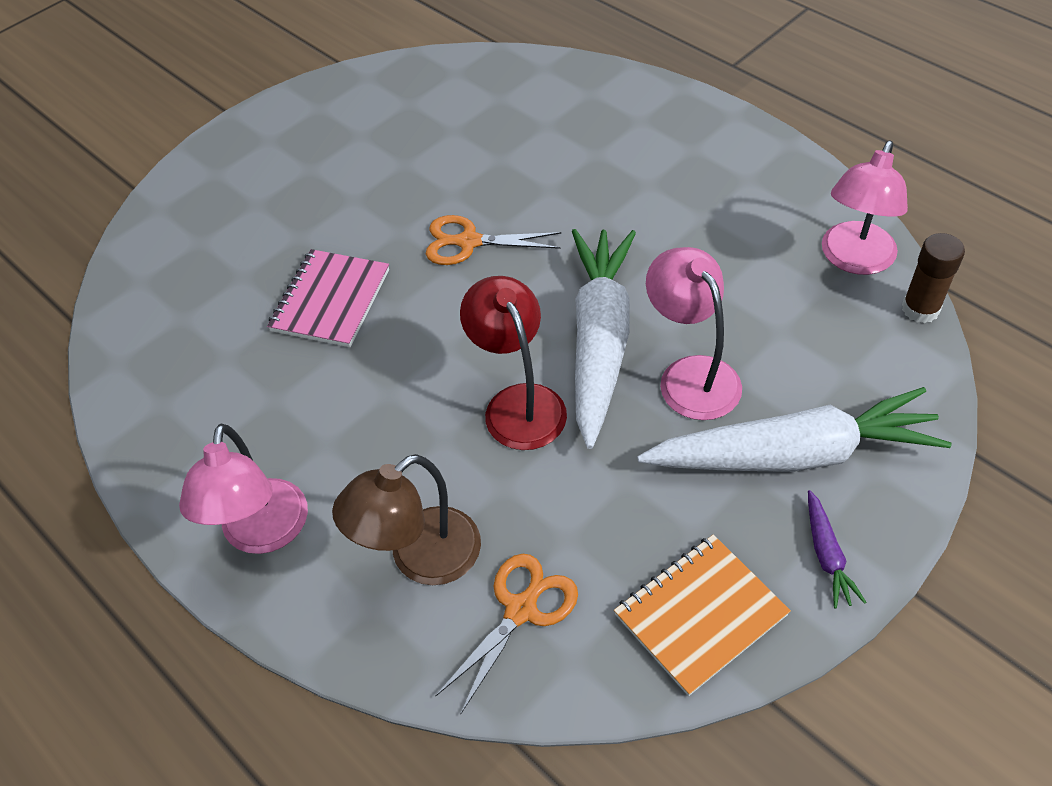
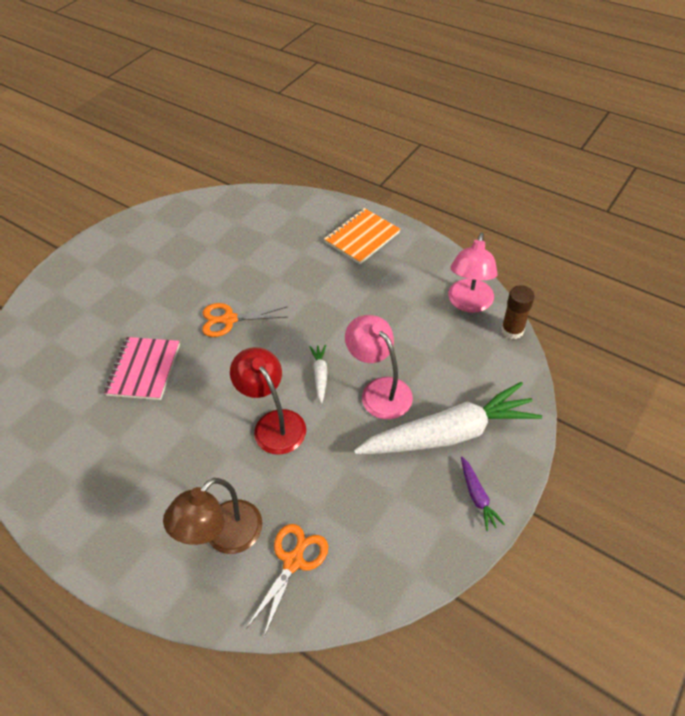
camera: 10 degrees left, 0 degrees up
pink lamp [179,424,308,554] -> none
white carrot [572,229,636,449] -> white carrot [309,345,328,404], size x0.41
orange notebook [614,535,791,696] -> orange notebook moved to [324,208,400,264]

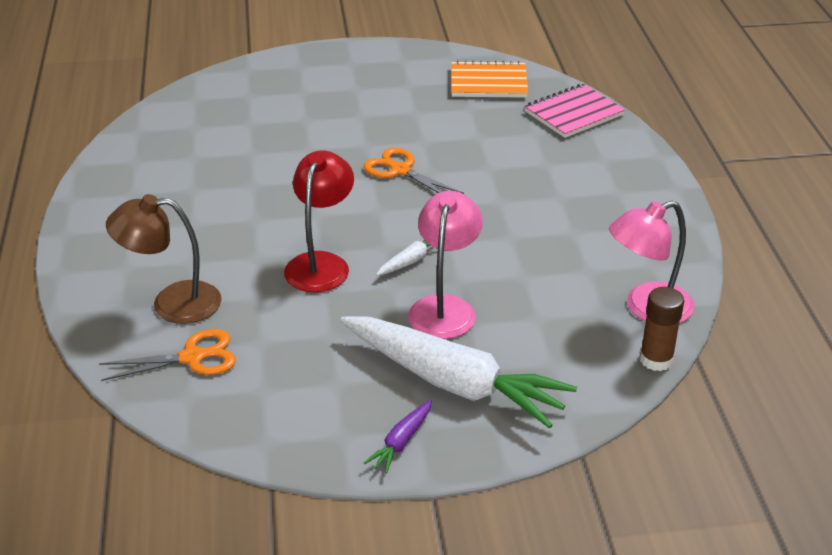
camera: 45 degrees right, 15 degrees down
pink notebook [104,337,180,400] -> pink notebook moved to [524,84,625,138]
orange notebook [324,208,400,264] -> orange notebook moved to [451,60,528,98]

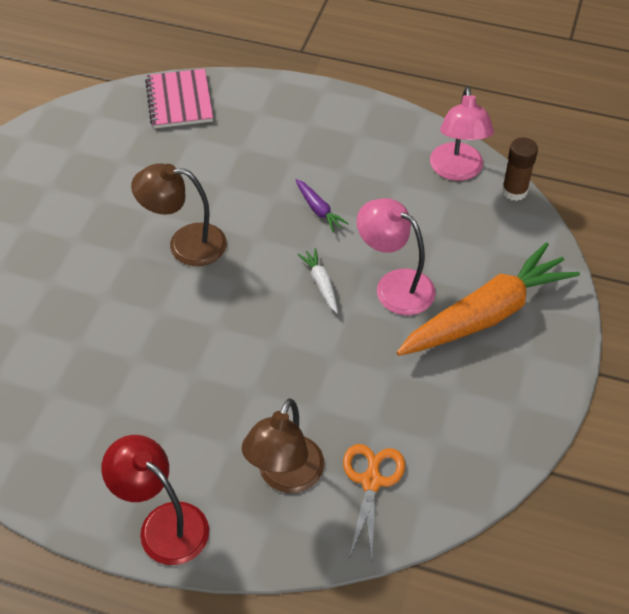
camera: 65 degrees left, 15 degrees up
red lamp [284,150,354,292] -> red lamp moved to [101,435,209,565]
white carrot [340,317,577,429] -> orange carrot [396,242,580,356]
orange scissors [364,148,464,194] -> brown lamp [131,163,227,266]
purple carrot [364,400,432,474] -> purple carrot moved to [296,179,349,232]
orange notebook [451,60,528,98] -> none

